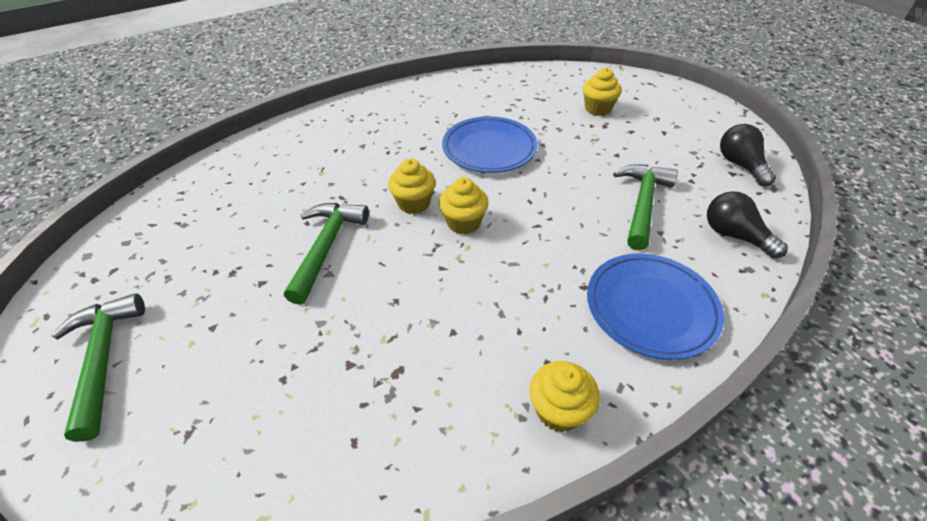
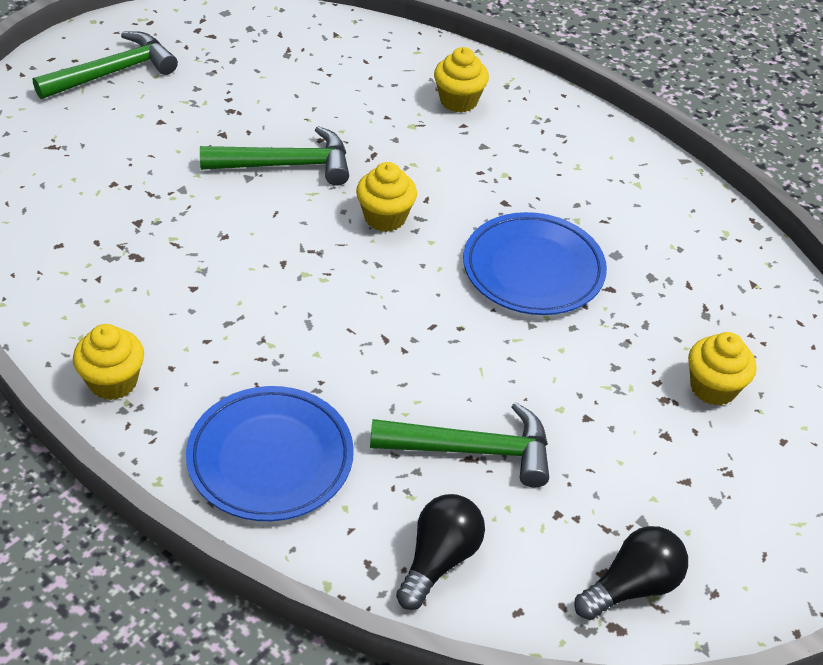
camera: 70 degrees right, 0 degrees up
yellow cupcake [439,177,489,234] -> yellow cupcake moved to [434,47,489,112]

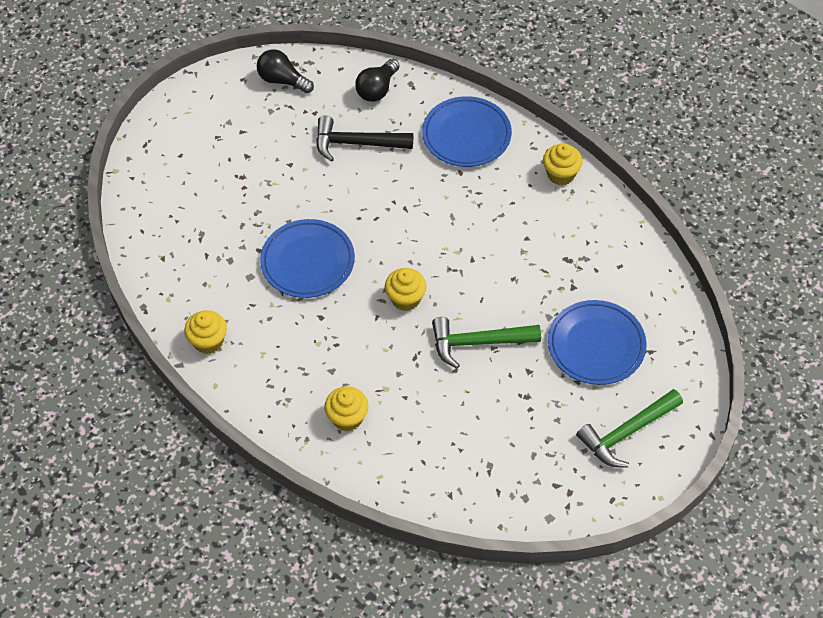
camera: 175 degrees left, 10 degrees up
green hammer [370,402,549,487] -> black hammer [316,116,413,162]
black light bulb [574,526,688,620] -> black light bulb turned 60 degrees clockwise [257,49,314,93]
yellow cupcake [688,332,756,406] -> yellow cupcake moved to [184,310,227,354]
none -> blue plate [548,300,647,385]

